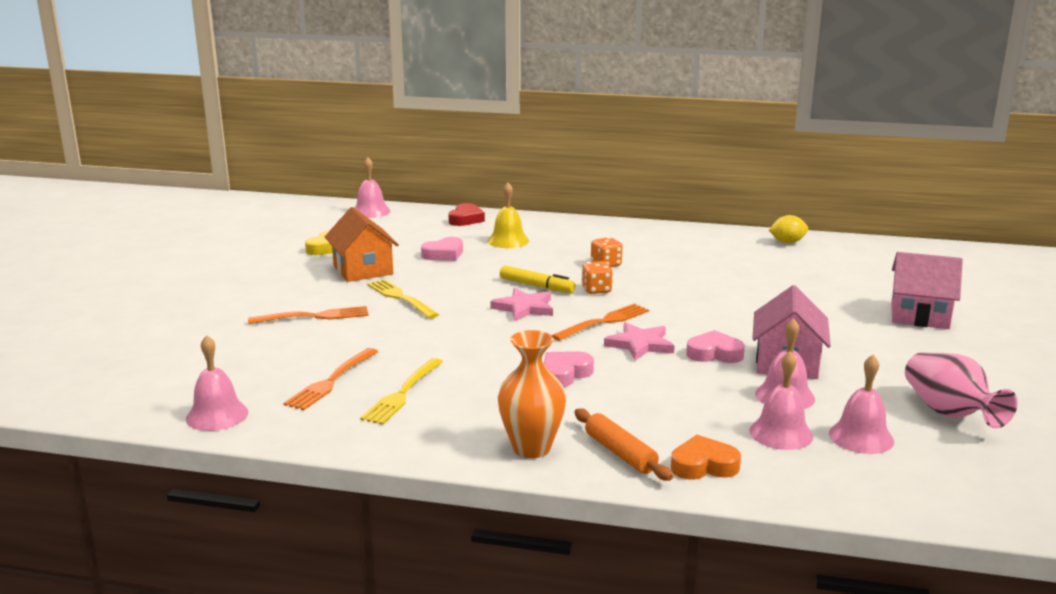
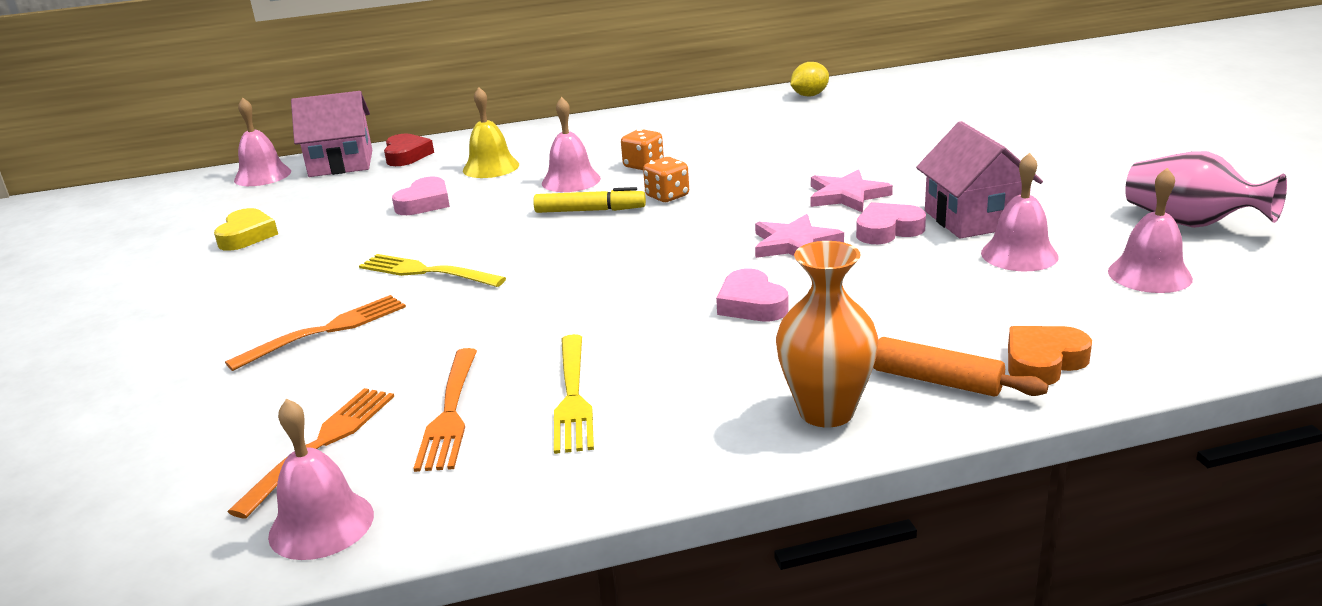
camera: 25 degrees left, 5 degrees up
orange house [325,207,399,282] -> none
pink star [490,288,553,321] -> pink star moved to [811,169,893,212]
pink heart [544,351,594,387] -> pink heart turned 45 degrees counterclockwise [716,269,789,321]
orange fork [552,303,649,341] -> orange fork moved to [227,388,394,518]
pink bell [749,351,813,450] -> pink bell moved to [542,97,601,192]
pink house [891,252,963,329] -> pink house moved to [291,91,372,177]

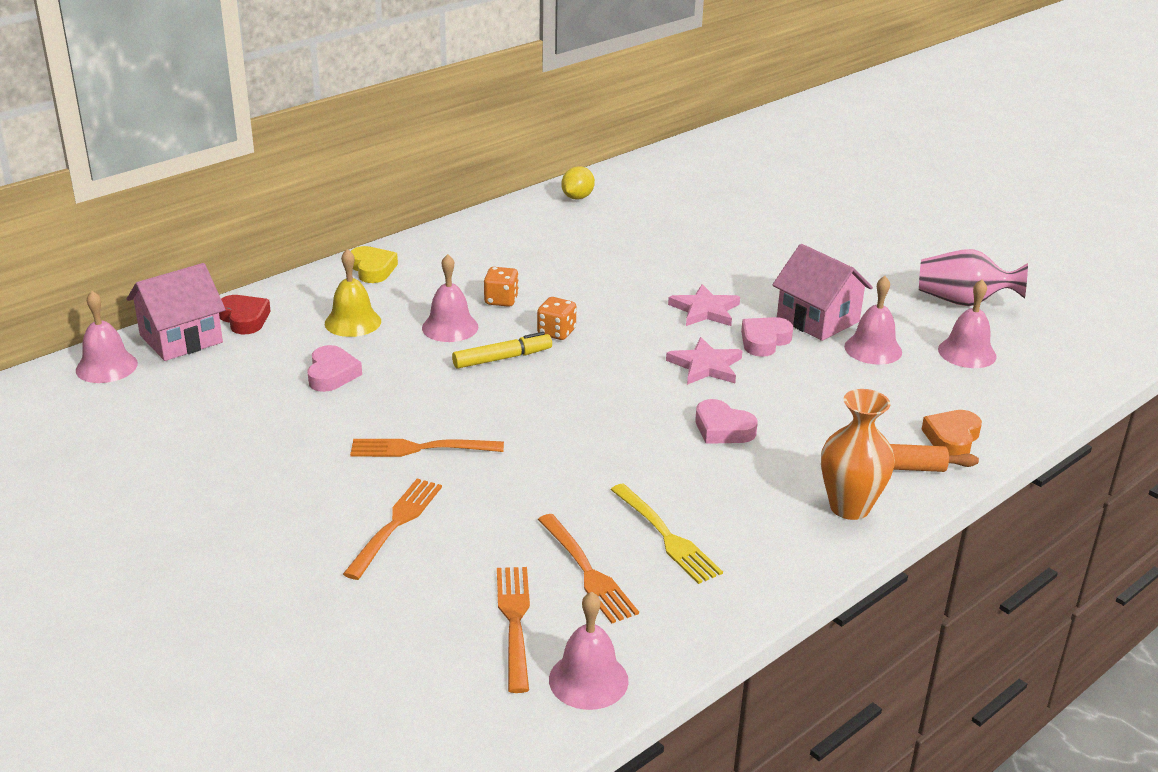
camera: 30 degrees left, 5 degrees up
yellow heart [214,208,278,251] -> yellow heart moved to [351,246,398,283]
yellow fork [359,254,506,287] -> orange fork [350,439,504,457]

